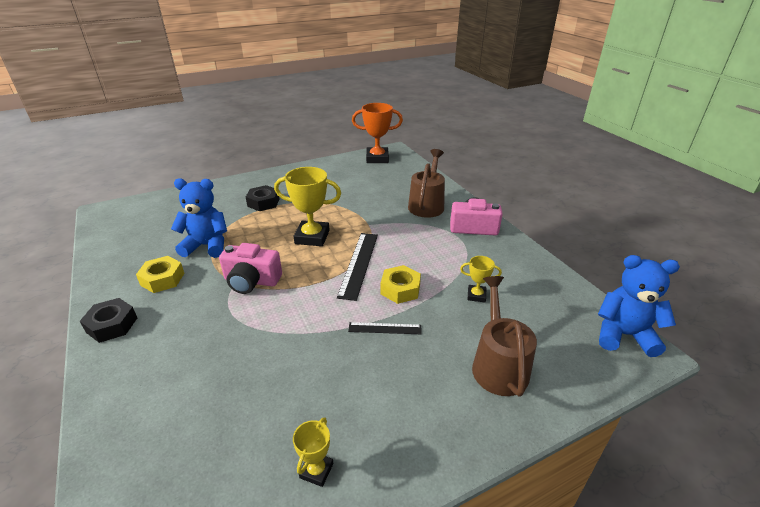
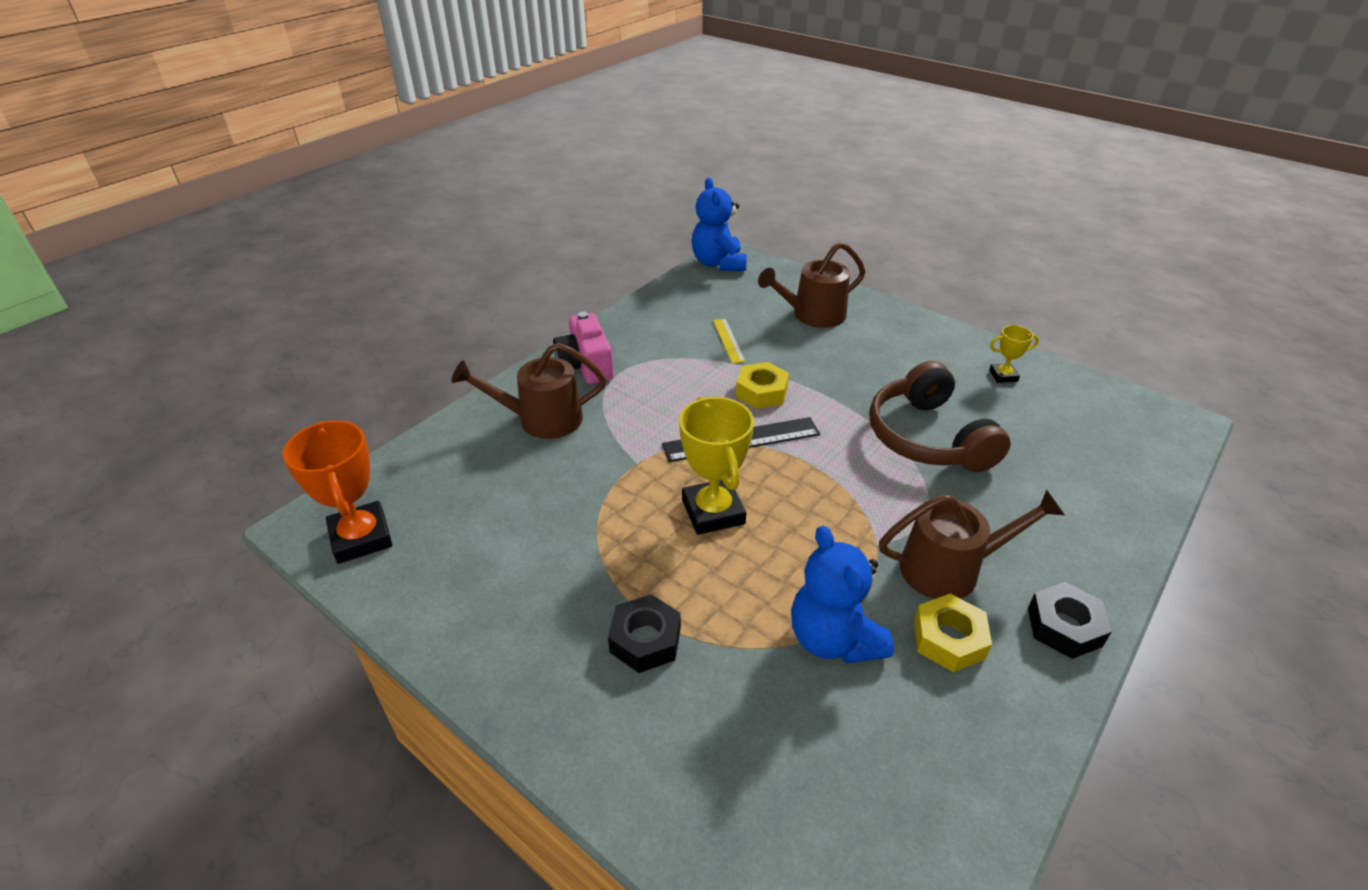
camera: 115 degrees left, 5 degrees up
pink camera [219,243,282,294] -> none
black ruler [348,322,422,334] -> none
yellow trophy [460,256,502,302] -> yellow ruler [713,319,745,364]
none -> brown headphones [869,361,1011,472]
none -> brown watering can [879,489,1065,599]

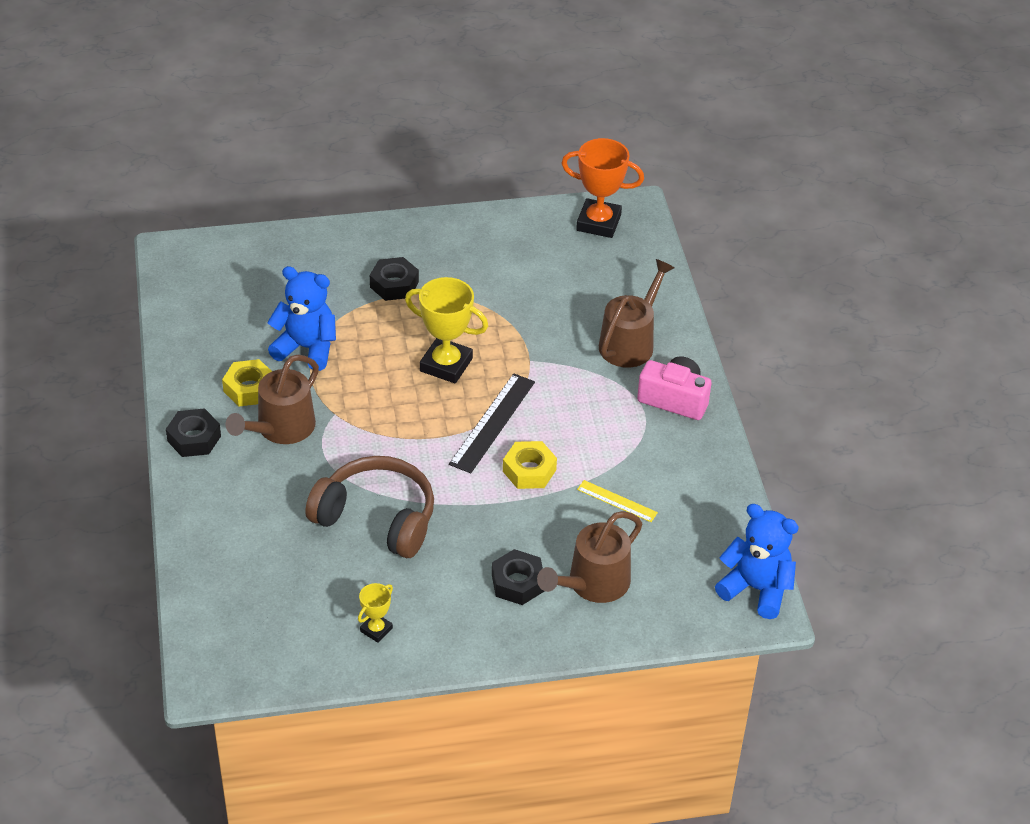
camera: 130 degrees right, 5 degrees up
brown watering can [758,242,865,328] -> brown watering can turned 150 degrees counterclockwise [537,511,642,603]
none -> black nut [492,549,544,605]

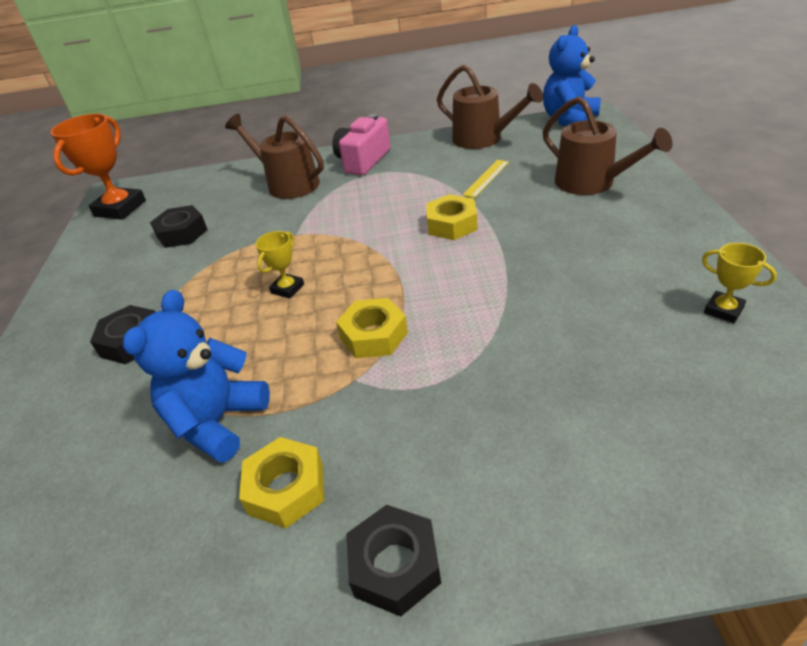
camera: 80 degrees left, 5 degrees down
brown watering can [226,355,319,444] -> brown watering can moved to [437,65,543,149]
brown headphones [305,456,434,558] -> none
yellow trophy [405,277,488,383] -> yellow trophy [256,231,304,299], size x0.52
black ruler [449,373,535,473] -> none
black nut [492,549,544,605] -> black nut moved to [150,205,208,248]
none -> yellow nut [336,298,408,358]

